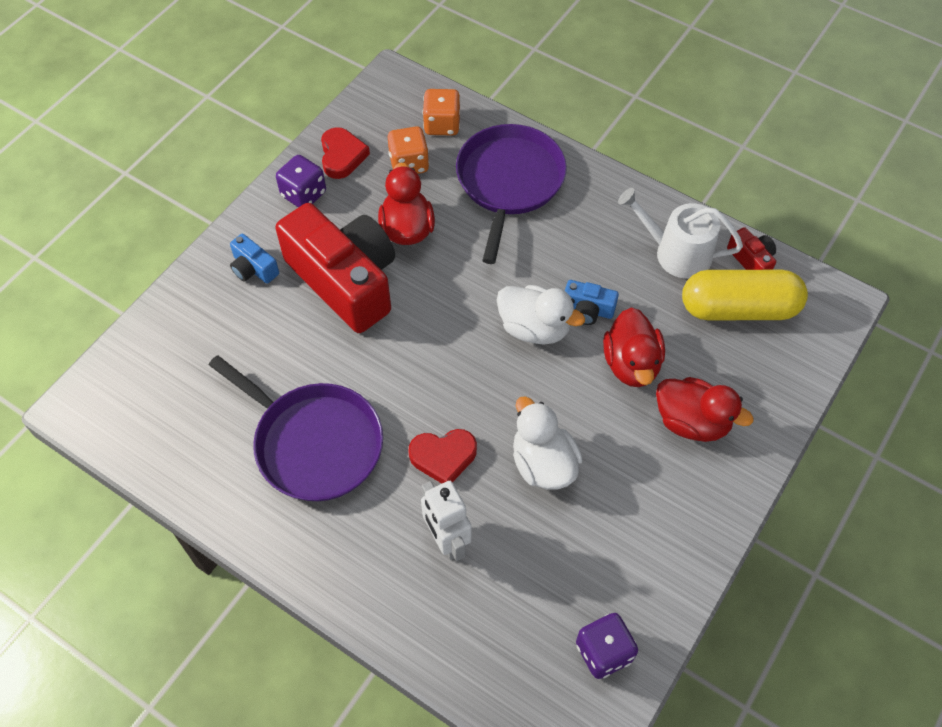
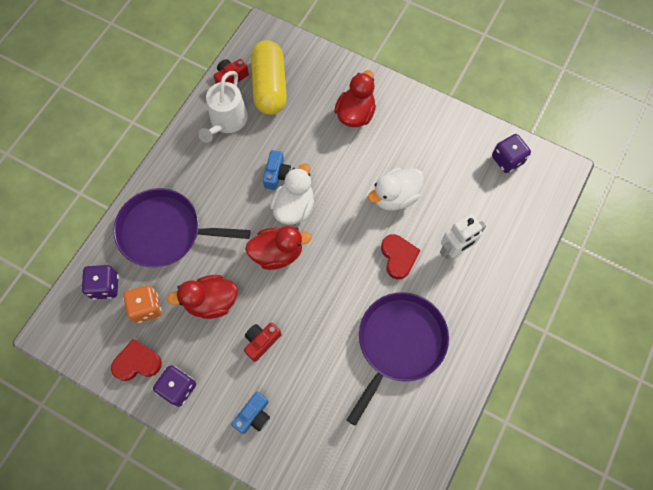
camera: 95 degrees left, 10 degrees up
red camera [275,203,395,333] -> red camera [244,322,282,362], size x0.41
orange dice [422,89,460,135] -> purple dice [82,265,119,300]
red duck [603,307,665,387] -> red duck moved to [245,226,312,270]

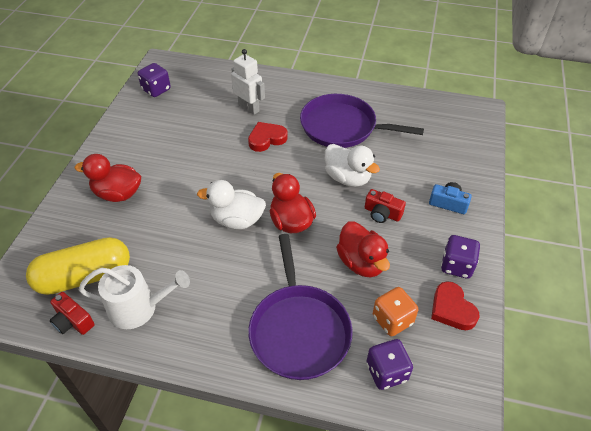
camera: 105 degrees left, 20 degrees down
blue camera [263,150,291,190] -> none
white duck [368,168,424,211] -> white duck moved to [325,144,380,187]

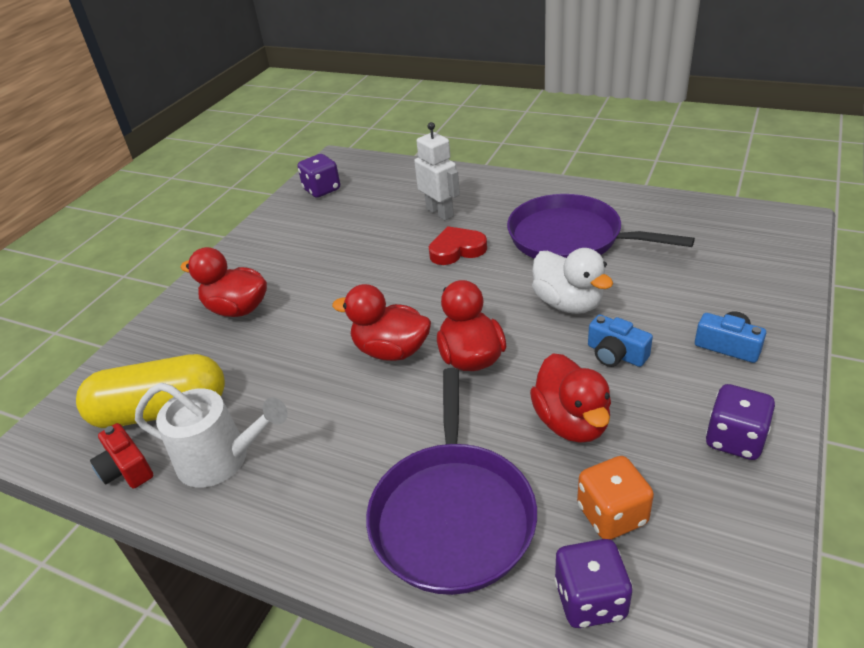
camera: 15 degrees right, 10 degrees down
white duck [197,180,266,229] -> red duck [332,284,431,361]
red camera [365,189,406,223] -> blue camera [588,315,653,367]
red heart [431,282,479,330] -> none

